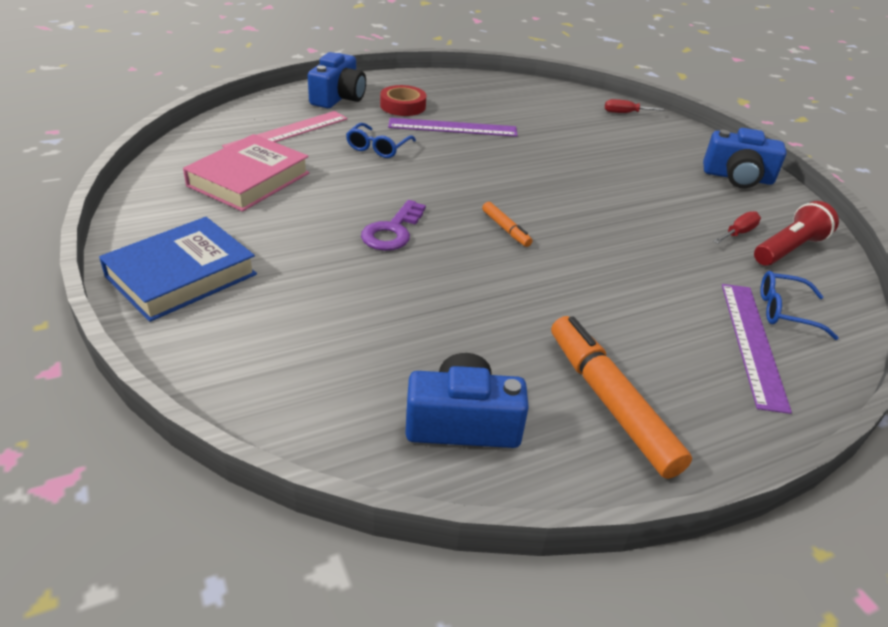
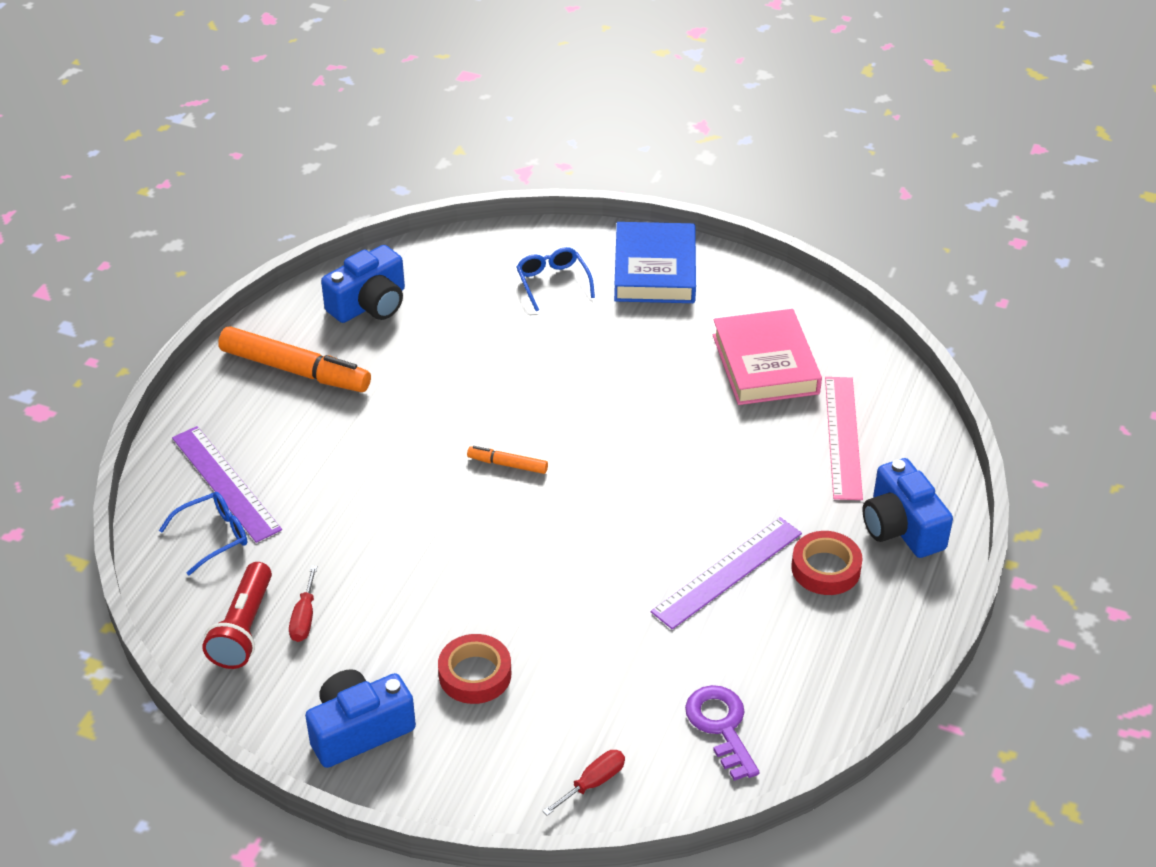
camera: 140 degrees right, 5 degrees up
blue glasses [346,123,416,158] -> blue glasses moved to [516,247,595,311]
purple key [361,200,426,251] -> purple key moved to [685,685,759,781]
none -> red tape [438,634,511,704]

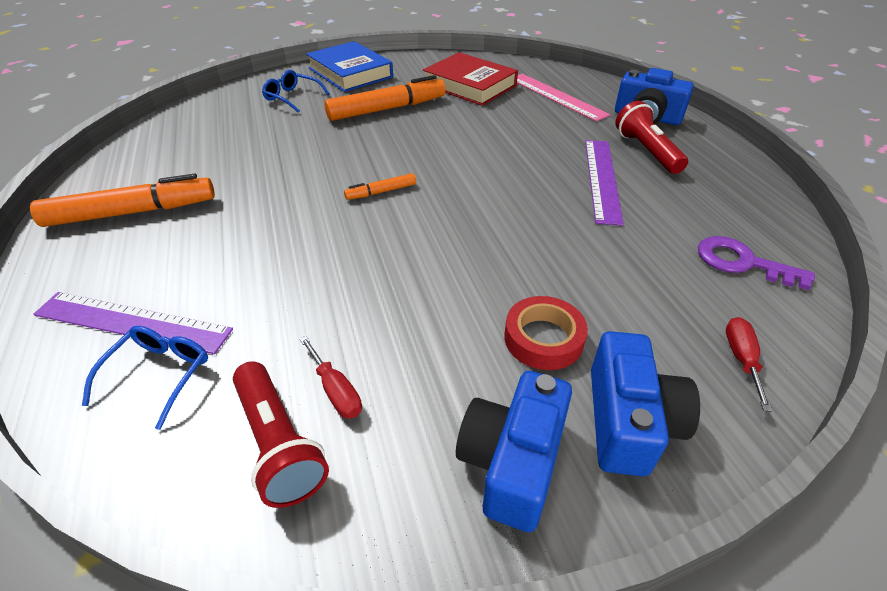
camera: 40 degrees left, 0 degrees up
blue camera [321,245,405,323] -> blue camera moved to [591,331,700,477]
pink book [713,309,822,405] -> red book [423,52,518,106]
red tape [791,531,863,595] -> red flashlight [616,101,688,174]
none -> orange marker [324,75,446,121]

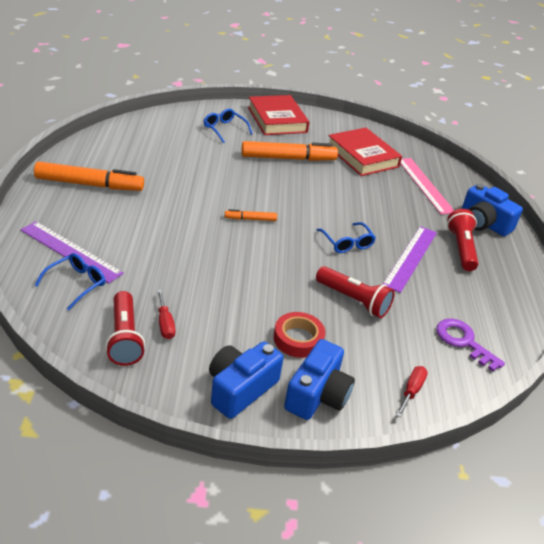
camera: 15 degrees right, 5 degrees down
blue book [306,41,393,92] -> red book [248,95,309,135]
none -> red flashlight [316,266,395,318]
none -> blue glasses [317,222,376,253]

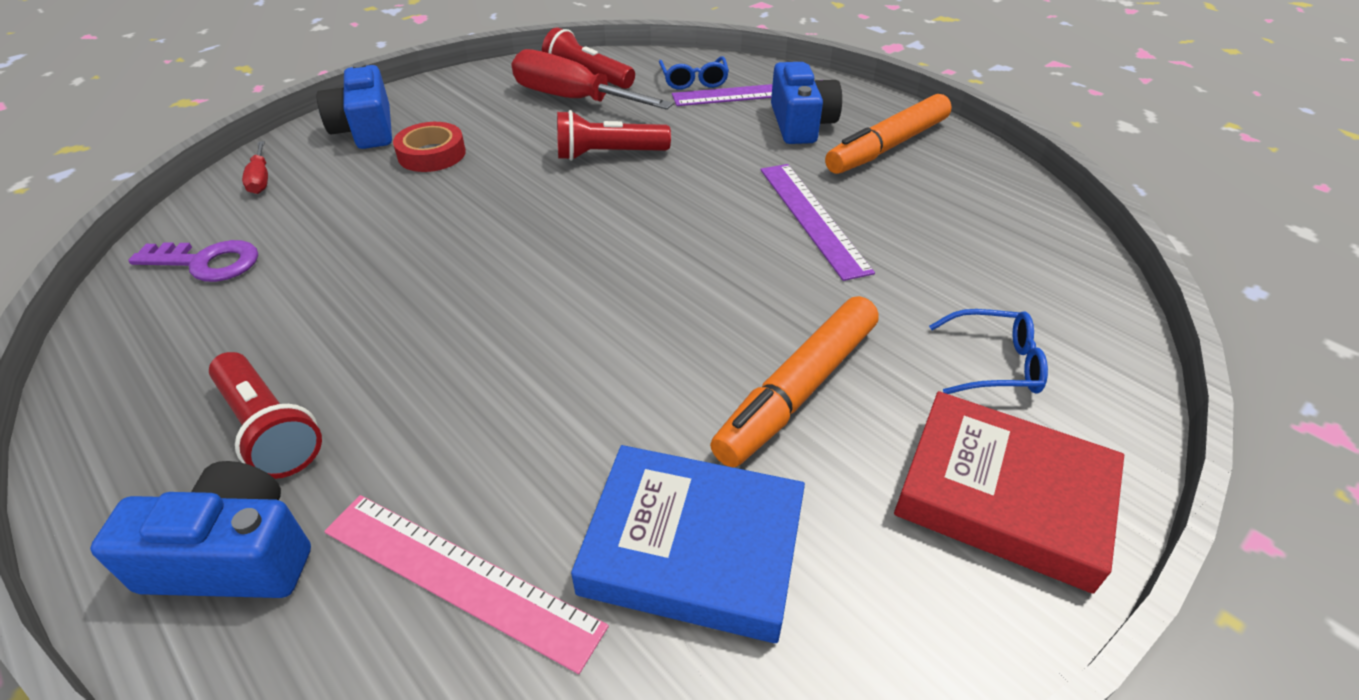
camera: 140 degrees right, 5 degrees up
red screwdriver [157,290,175,339] -> red screwdriver [512,49,673,110], size x2.23
blue camera [209,342,283,419] -> blue camera moved to [771,62,842,144]
orange marker [225,209,277,221] -> none
red flashlight [316,266,395,318] -> red flashlight moved to [557,110,671,161]
blue glasses [317,222,376,253] -> none
red book [328,128,402,176] -> blue book [571,445,805,643]
purple ruler [382,226,437,293] -> purple ruler moved to [760,164,875,281]

